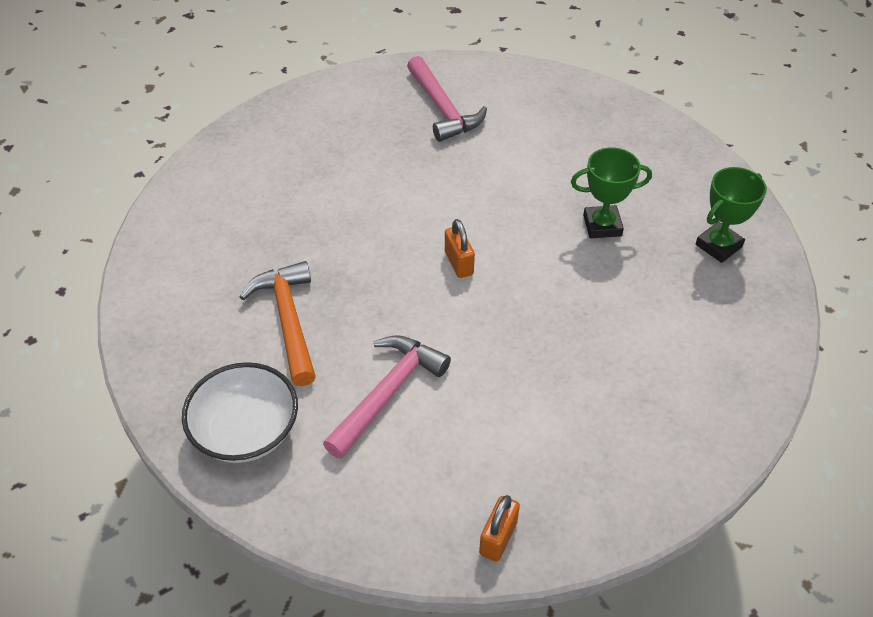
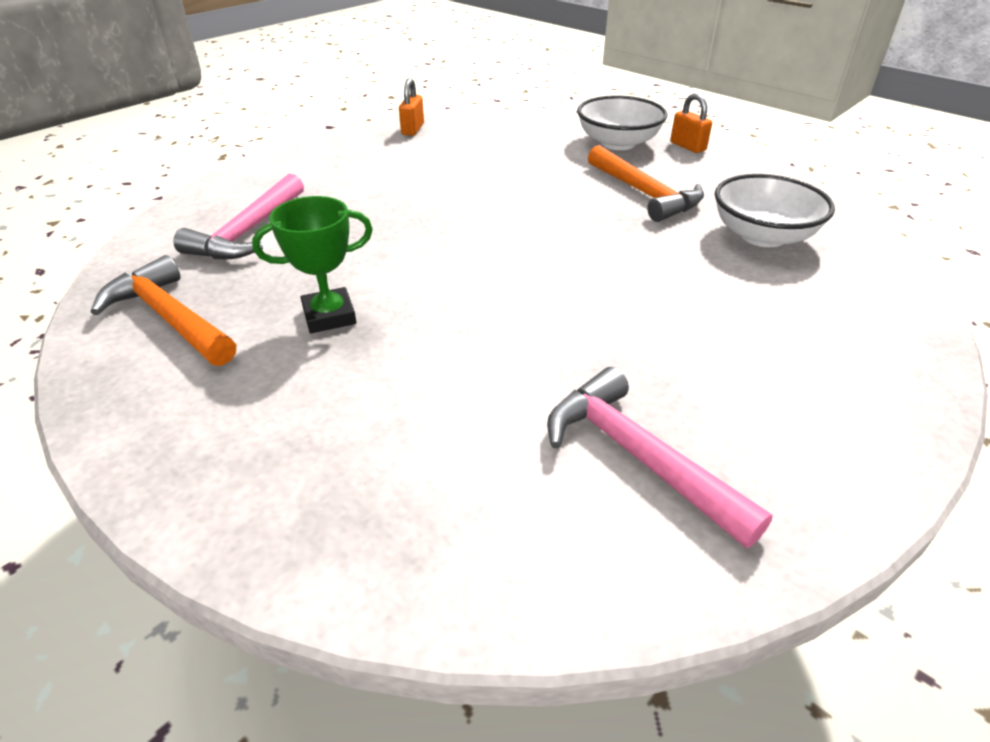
camera: 165 degrees right, 10 degrees down
pink hammer [323,335,451,459] -> pink hammer moved to [173,174,304,259]
orange padlock [445,219,475,278] -> orange padlock moved to [670,93,712,153]
green trophy [696,167,767,263] -> orange hammer [91,255,236,366]
none -> white bowl [715,174,835,247]

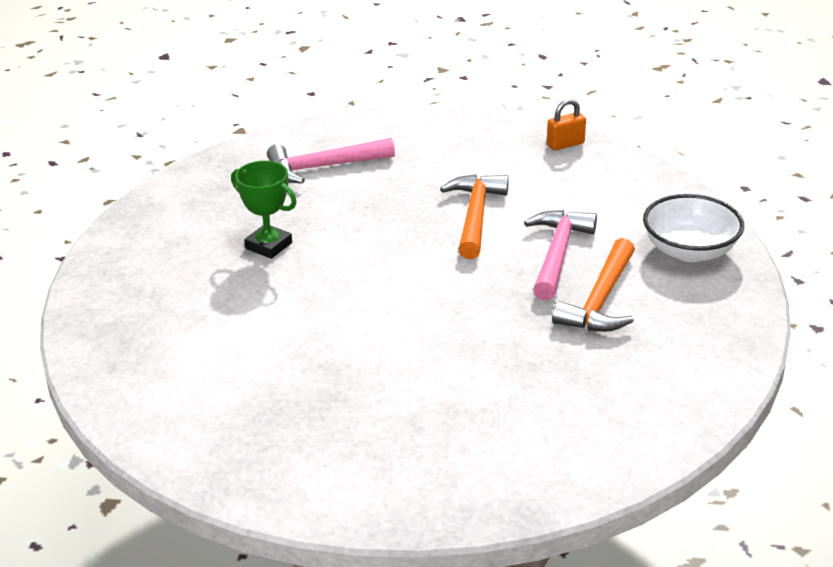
camera: 55 degrees right, 5 degrees down
orange hammer [91,255,236,366] -> orange hammer moved to [440,174,509,259]
pink hammer [547,367,773,548] -> pink hammer moved to [524,210,597,301]
orange padlock [670,93,712,153] -> none
white bowl [715,174,835,247] -> none

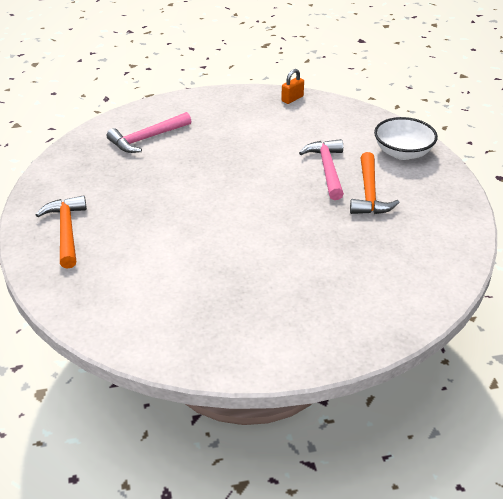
camera: 20 degrees left, 5 degrees up
green trophy [231,161,297,259] -> none
orange hammer [440,174,509,259] -> orange hammer moved to [36,195,87,269]

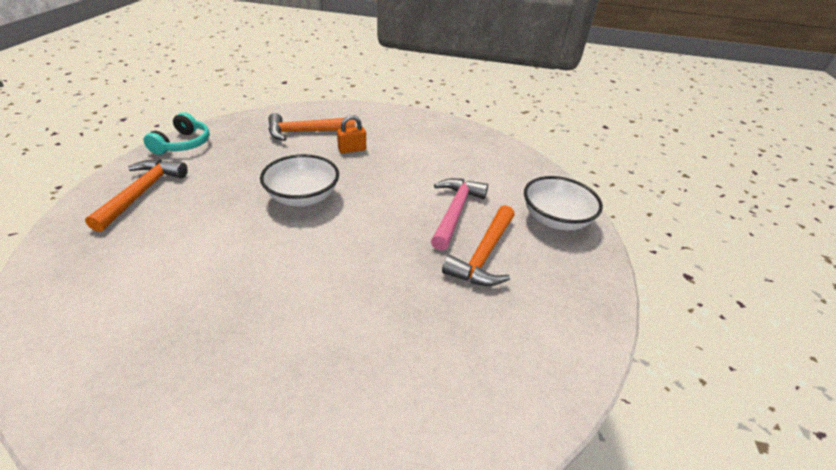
camera: 20 degrees right, 0 degrees up
pink hammer [107,112,191,153] -> orange hammer [269,113,356,141]
orange padlock [281,69,304,104] -> orange padlock moved to [337,115,366,154]
none -> turquoise headphones [144,112,210,155]
none -> white bowl [260,154,339,206]

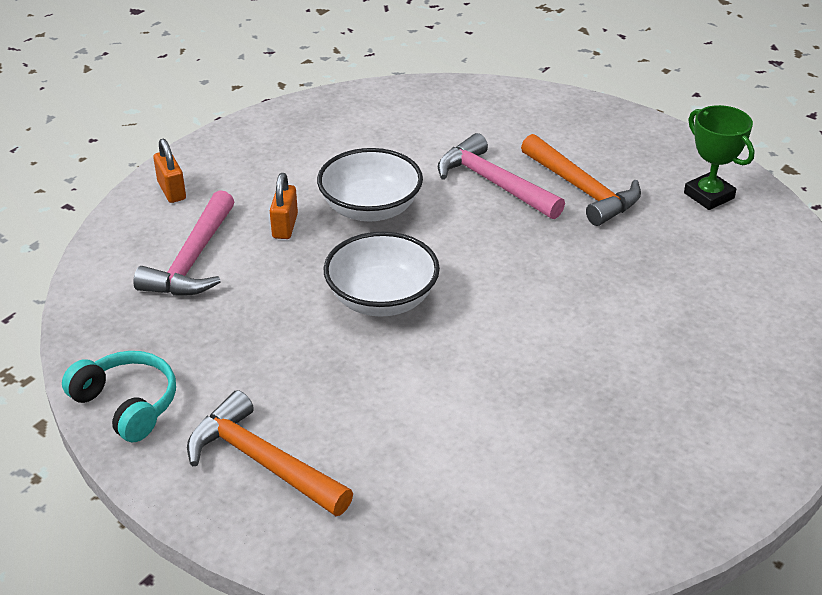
camera: 60 degrees left, 0 degrees up
orange hammer [269,113,356,141] -> pink hammer [133,190,235,296]
white bowl [524,176,603,230] -> white bowl moved to [317,148,423,221]
none -> orange padlock [153,139,186,203]
none -> green trophy [684,105,755,210]

